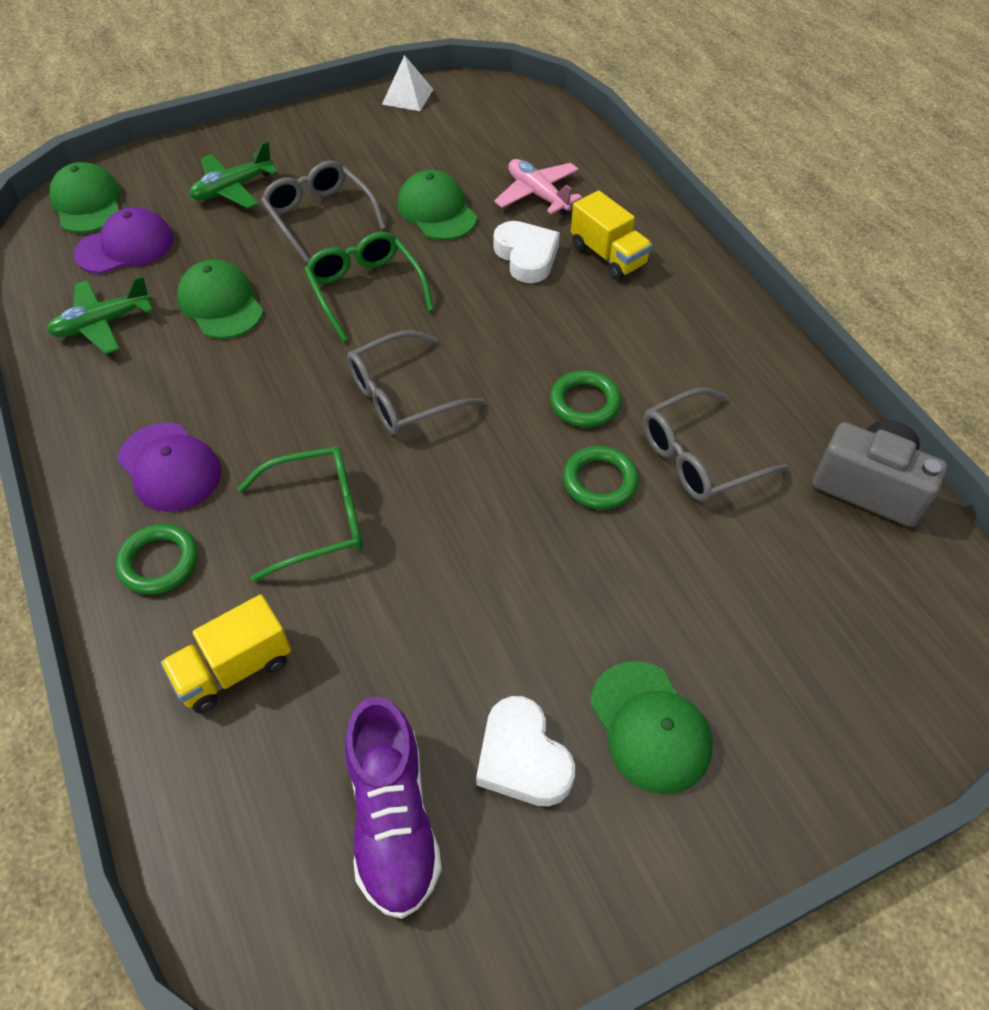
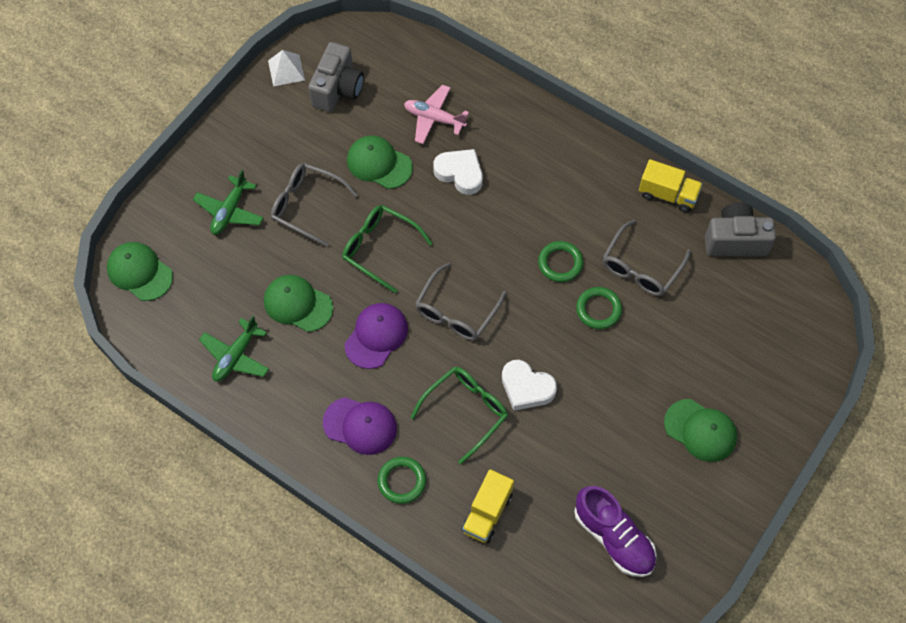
camera: 30 degrees left, 10 degrees up
purple cap [74,207,174,274] -> purple cap moved to [344,303,408,369]
white heart [476,696,575,807] -> white heart moved to [502,360,557,411]
yellow truck [571,190,652,280] -> yellow truck moved to [639,159,703,213]
none -> grey camera [308,42,364,112]

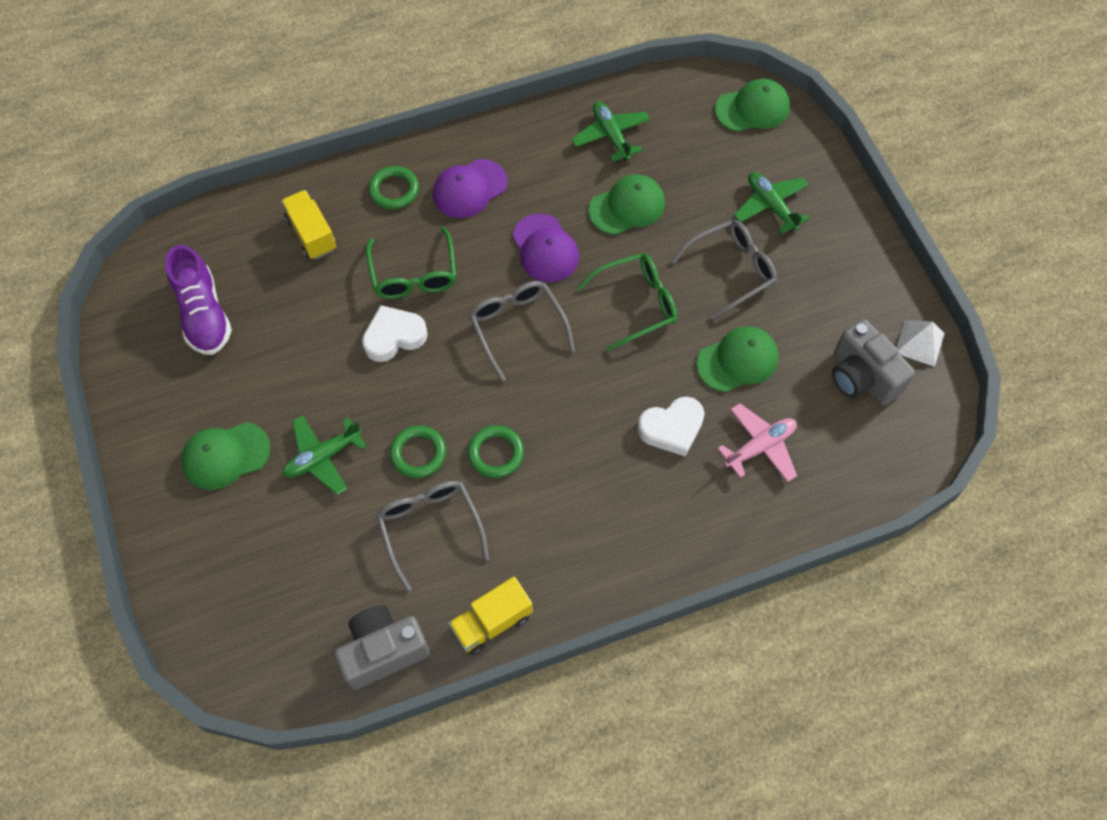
camera: 125 degrees right, 0 degrees up
purple shoe [574,486,657,577] -> purple shoe turned 105 degrees counterclockwise [165,245,232,355]
grey camera [705,203,776,256] -> grey camera turned 150 degrees counterclockwise [334,605,430,690]
none -> green plane [282,415,367,495]

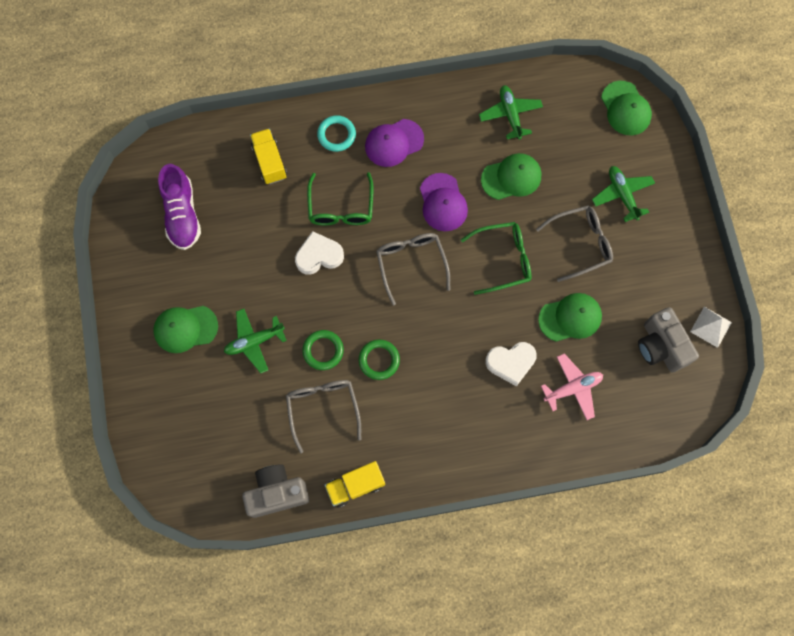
camera: 10 degrees right, 10 degrees up
green ring [369,166,419,209] -> turquoise ring [317,115,356,152]
green cap [715,79,790,132] -> green cap turned 75 degrees clockwise [601,81,652,135]

